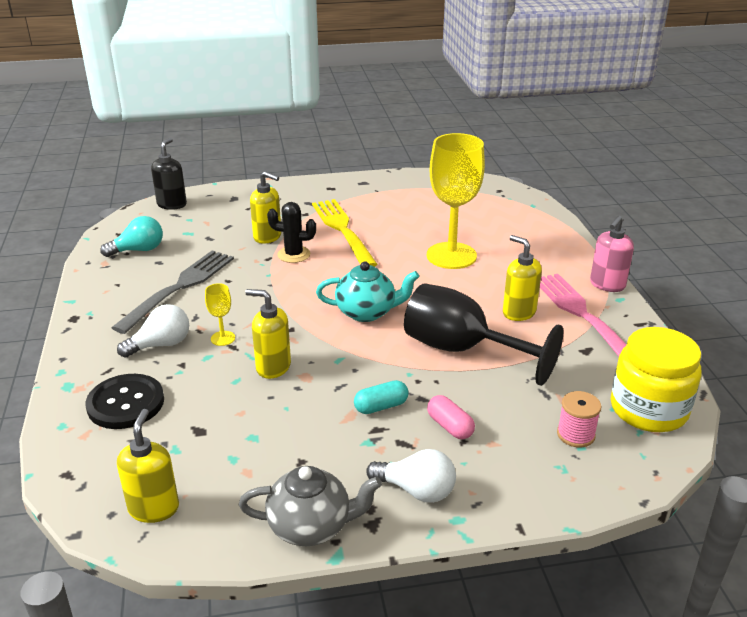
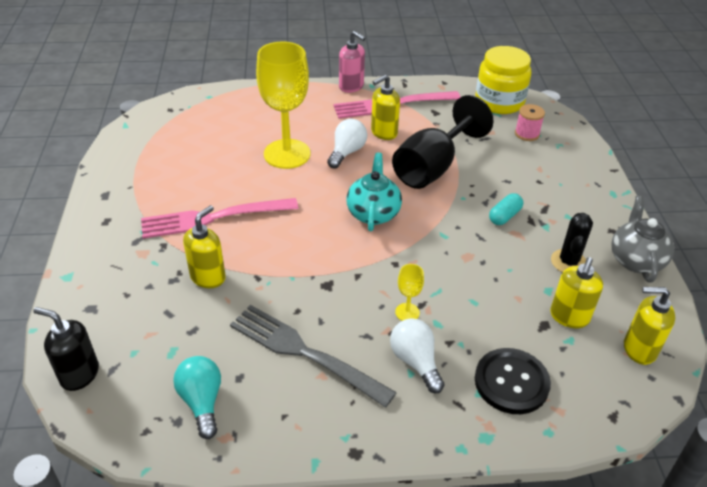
camera: 85 degrees left, 10 degrees up
yellow soap dispenser [245,289,291,379] -> yellow soap dispenser moved to [550,257,603,328]
black cactus [267,202,316,263] -> black cactus moved to [551,213,593,272]
yellow fork [312,199,377,267] -> pink fork [141,198,299,239]
turquoise capsule [354,380,408,414] -> turquoise capsule turned 60 degrees clockwise [489,193,523,225]
white light bulb [366,449,456,503] -> white light bulb moved to [327,119,367,168]
pink capsule [427,395,475,439] -> none

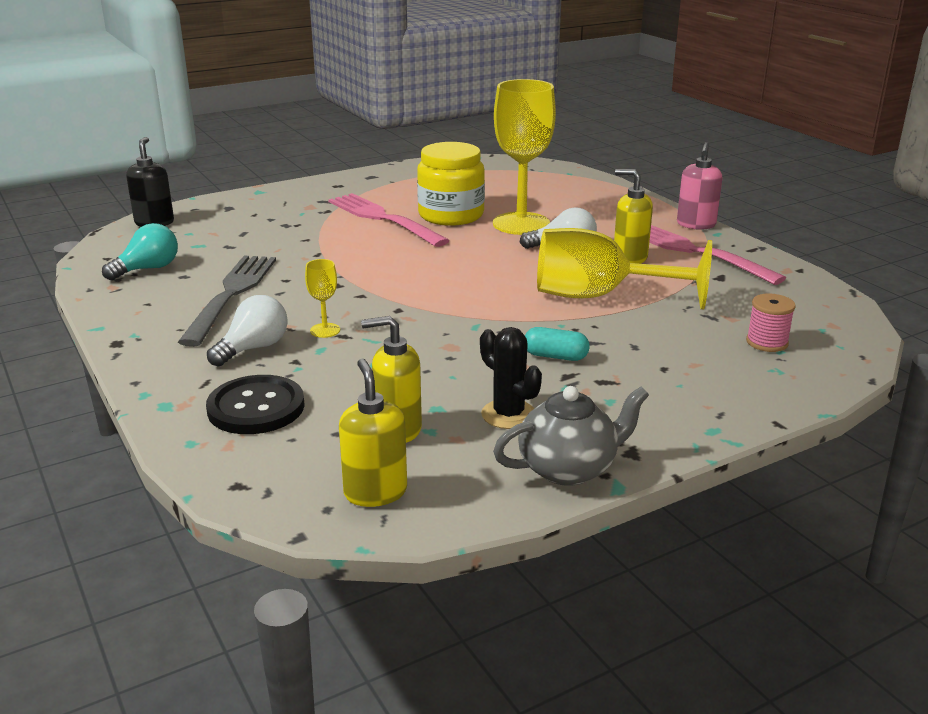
camera: 65 degrees right, 15 degrees down
yellow soap dispenser [183,205,226,288] -> none
turquoise teapot [346,153,402,231] -> none
black goblet [392,95,493,189] -> yellow goblet [537,228,712,310]
yellow jar [475,46,531,114] -> yellow jar moved to [417,142,485,226]
black cactus [551,213,593,272] -> black cactus turned 60 degrees clockwise [480,327,542,429]

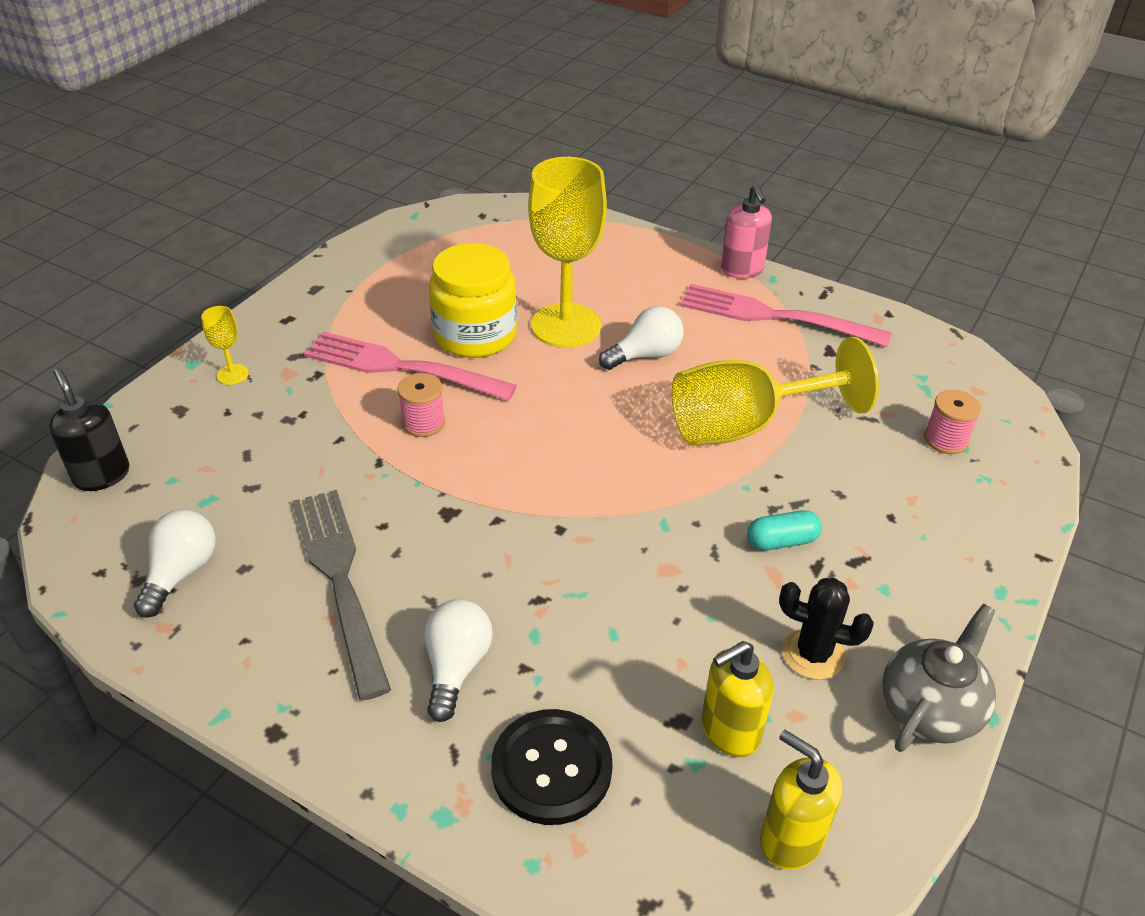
camera: 30 degrees left, 15 degrees up
turquoise light bulb [102,223,178,281] -> white light bulb [134,509,216,618]
yellow goblet [305,259,340,338] -> yellow goblet moved to [201,306,249,385]
yellow soap dispenser [614,169,653,264] -> none
none -> pink spool [397,373,445,437]

